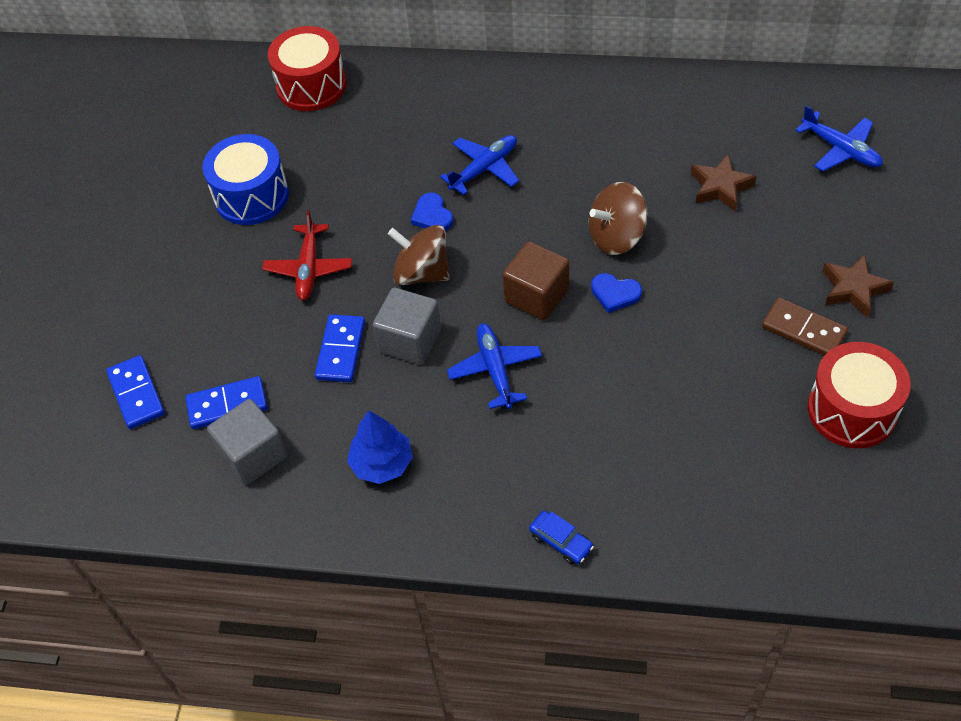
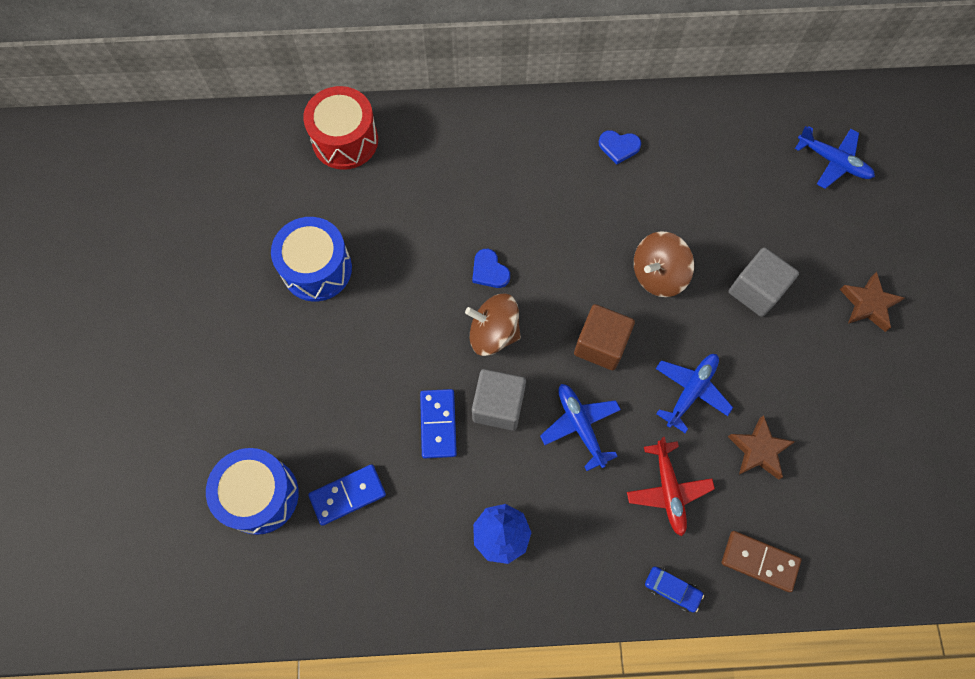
camera: 15 degrees left, 15 degrees up
blue domino [106,355,165,429] -> blue drum [206,448,299,535]
grey cube [207,399,287,485] -> grey cube moved to [729,247,799,317]
red plane [262,210,352,301] -> red plane moved to [627,437,715,536]
blue plane [440,135,519,195] -> blue plane moved to [656,354,733,433]
blue heart [591,273,642,313] -> blue heart moved to [599,130,641,165]
brown star [691,154,757,211] -> brown star moved to [728,415,795,480]
brown domino [762,298,848,355] -> brown domino moved to [722,531,801,592]
red drum [808,342,911,448] -> none

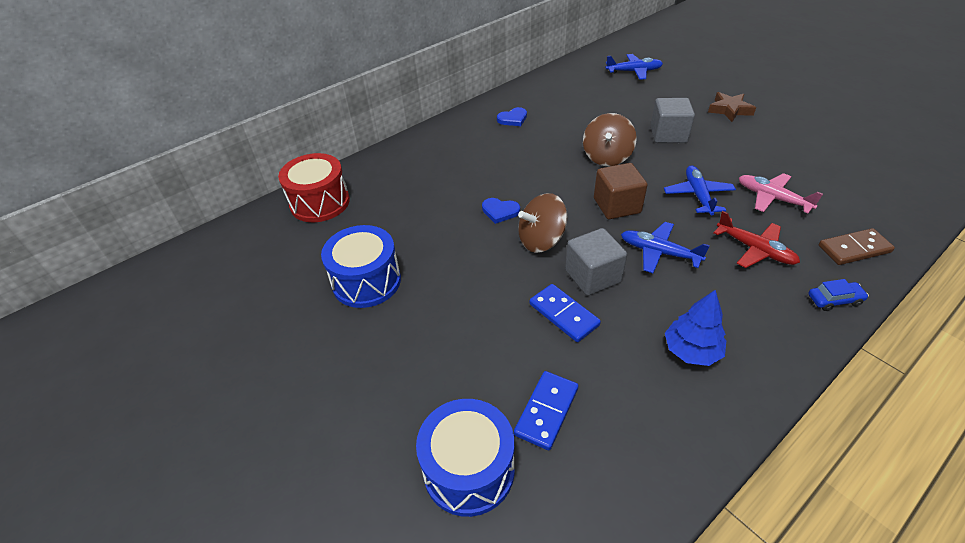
camera: 35 degrees left, 25 degrees down
brown star [728,415,795,480] -> pink plane [739,173,823,213]

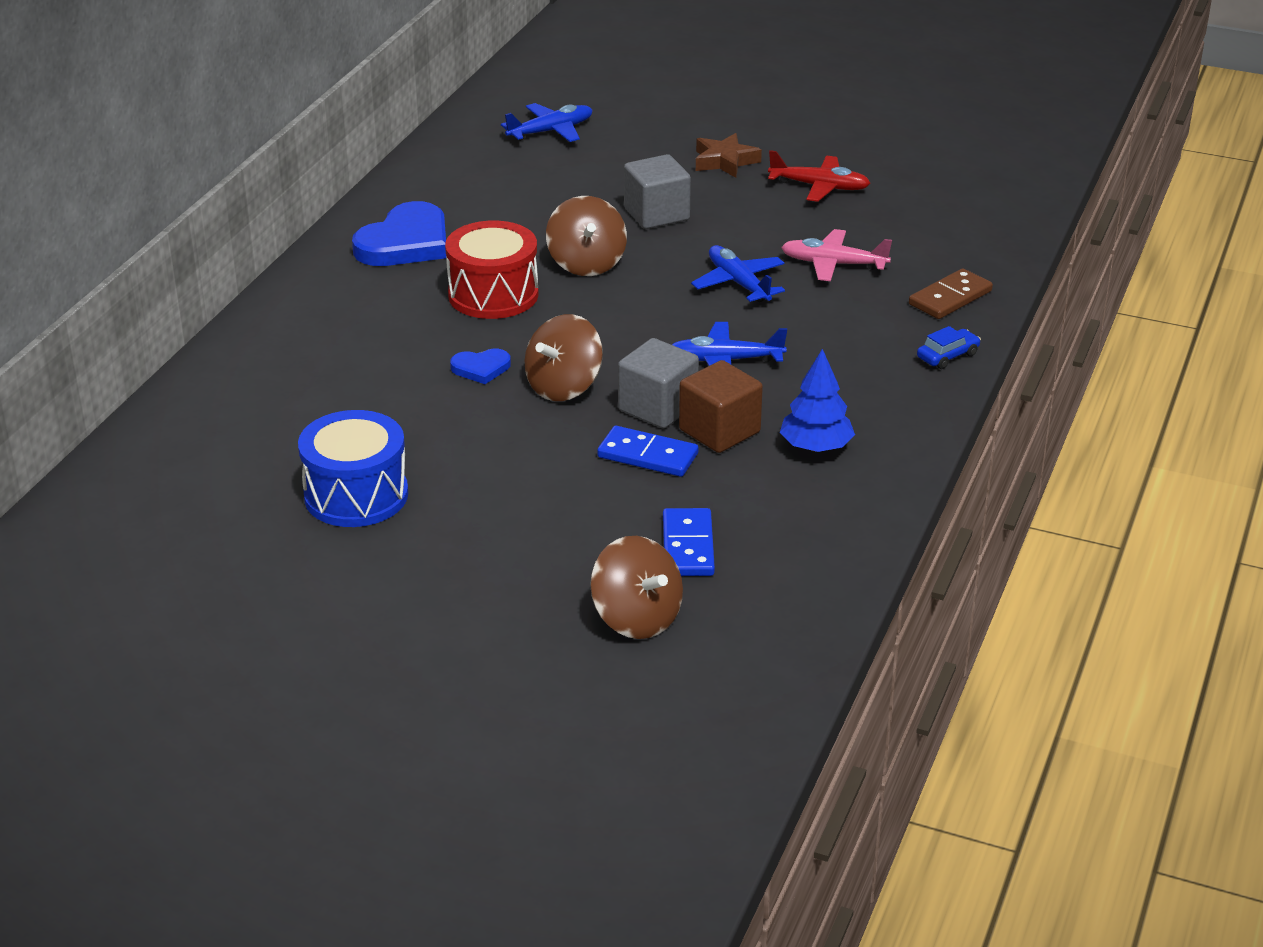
camera: 30 degrees left, 10 degrees down
red drum [278,153,350,222] -> red drum moved to [445,221,538,319]
blue drum [416,399,514,517] -> brown spinning top [590,536,683,639]
blue heart [497,107,527,126] -> blue heart [352,201,446,266], size x2.00
brown cube [594,163,647,219] -> brown cube moved to [679,360,763,453]
red plane [713,211,800,268] -> red plane moved to [768,150,870,202]

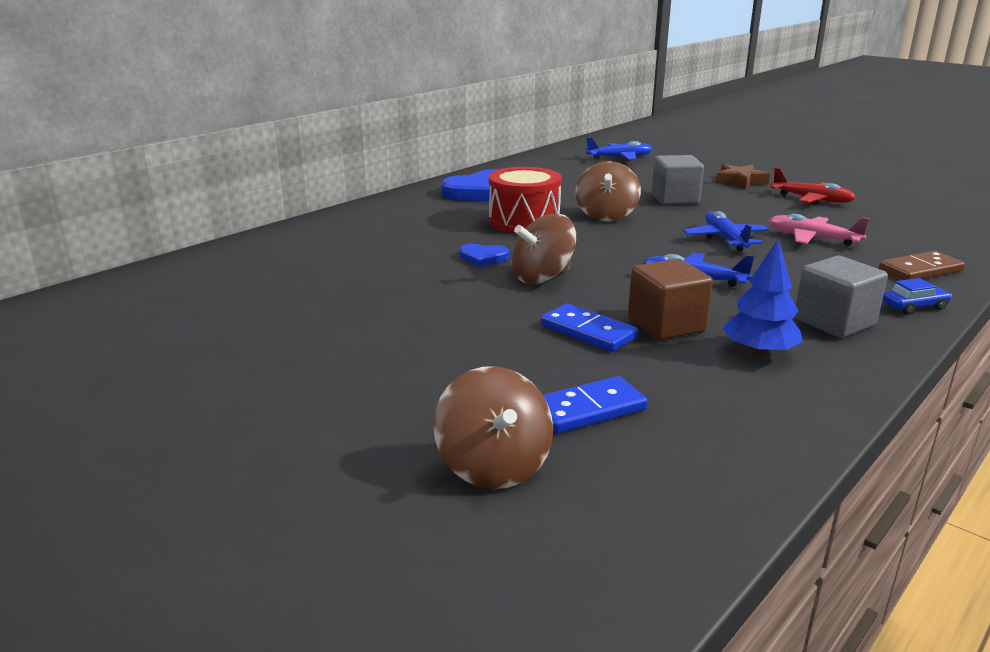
camera: 20 degrees right, 10 degrees down
blue drum [298,410,408,527] -> none
grey cube [618,338,699,429] -> grey cube moved to [795,256,888,338]
blue domino [663,508,715,576] -> blue domino turned 45 degrees clockwise [543,376,648,434]

